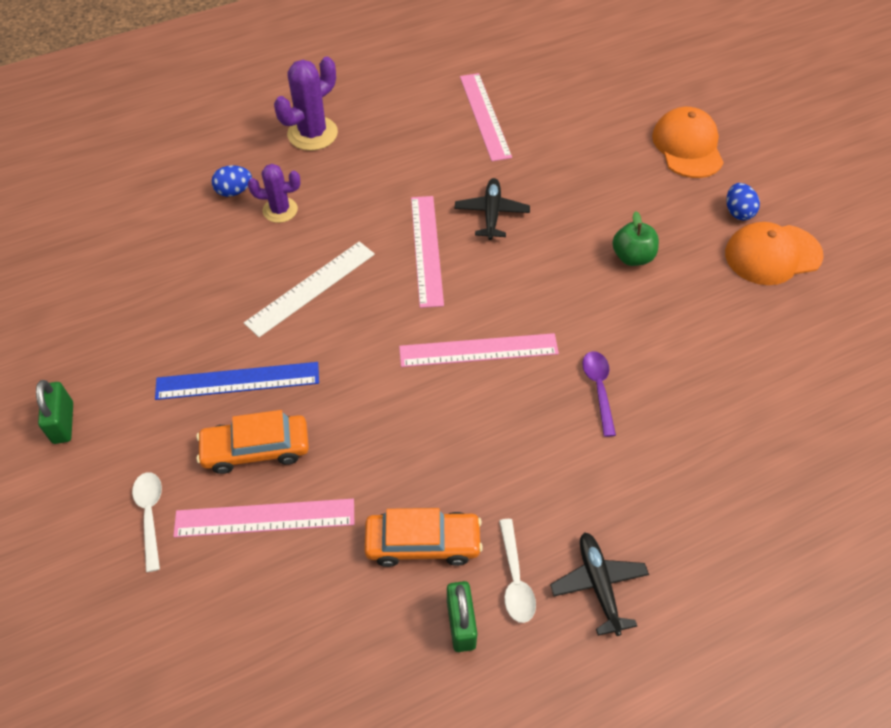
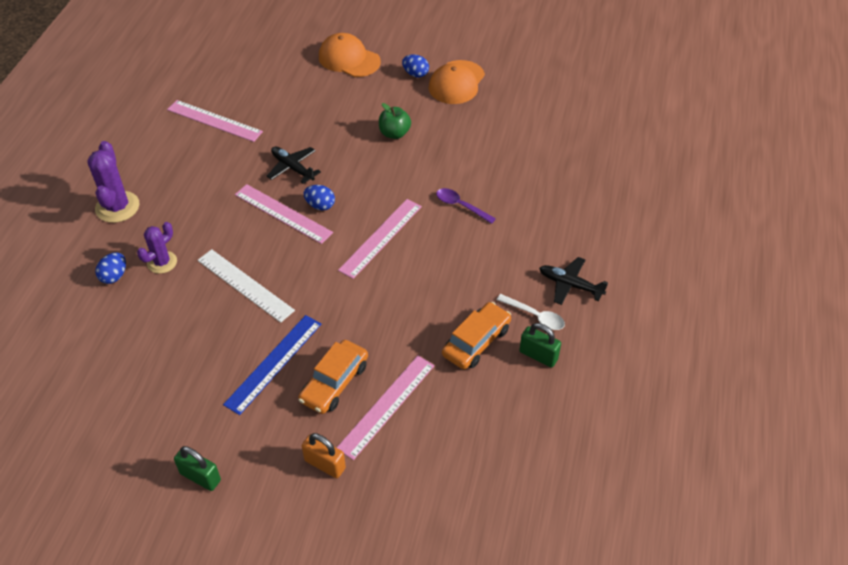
camera: 50 degrees left, 5 degrees down
white spoon [132,472,162,572] -> orange padlock [302,433,346,478]
white ruler [244,241,375,337] -> white ruler turned 45 degrees counterclockwise [198,249,295,323]
none -> blue egg [304,185,335,211]

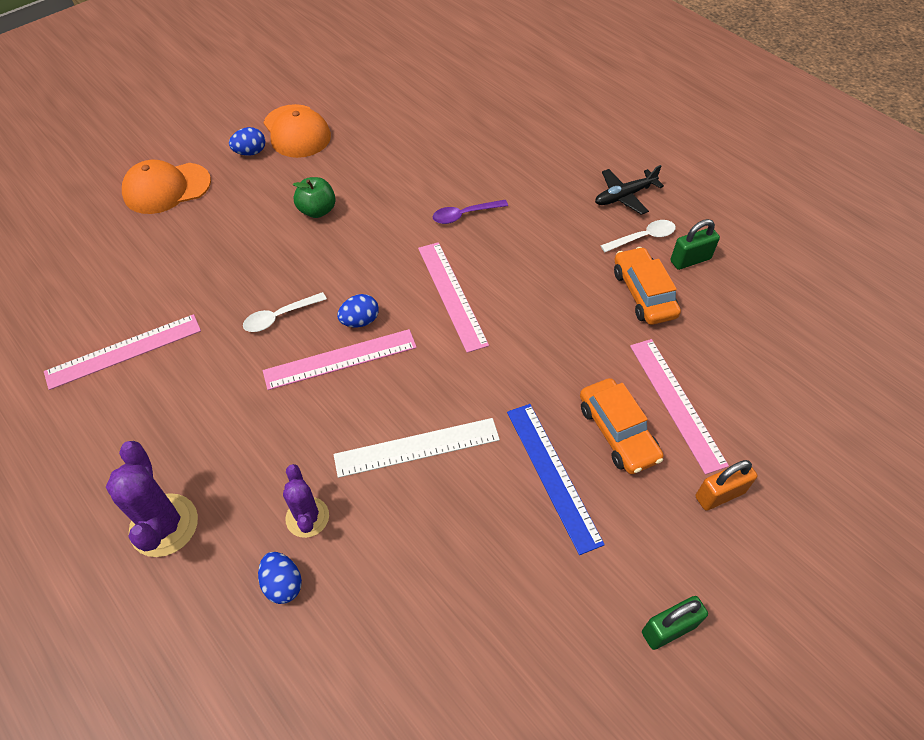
camera: 55 degrees left, 5 degrees up
purple cactus [87,141,140,223] -> purple cactus turned 45 degrees clockwise [106,441,198,557]
black plane [267,147,321,184] -> white spoon [243,292,327,332]

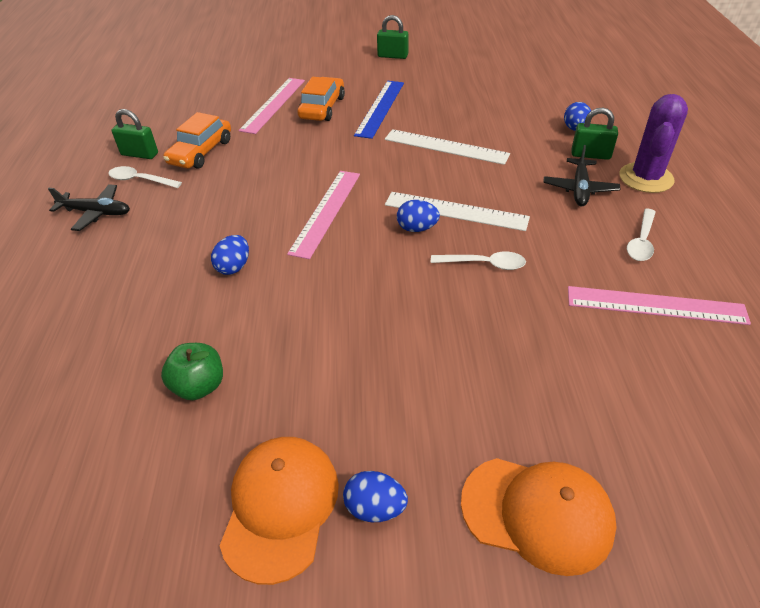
camera: 140 degrees left, 10 degrees down
pink ruler [263,329,417,390] -> white ruler [385,192,530,231]
purple cactus [283,464,329,538] -> none
green apple [293,177,336,218] -> green apple moved to [161,343,223,400]
purple spoon [432,200,508,224] -> blue egg [211,235,249,275]
orange padlock [696,460,757,511] -> none
none -> black plane [543,145,621,206]
none -> green padlock [572,108,618,160]
none -> white spoon [627,209,656,261]

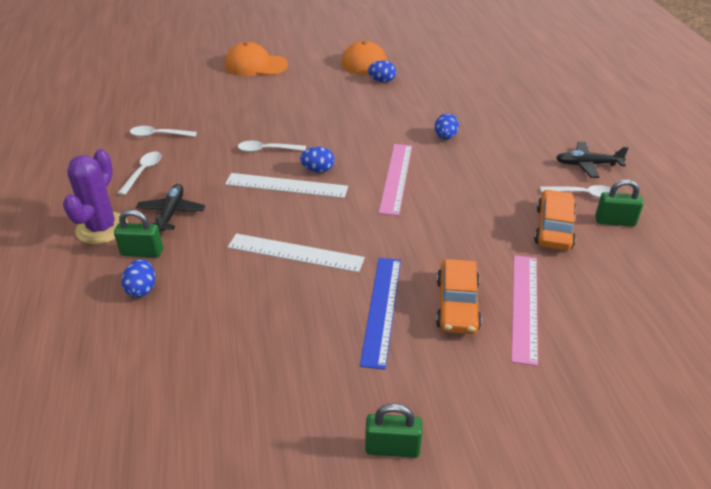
camera: 170 degrees right, 5 degrees down
green apple [161,343,223,400] -> none
blue egg [343,471,408,522] -> blue egg moved to [368,60,396,82]
pink ruler [568,286,751,325] -> white spoon [130,126,197,137]

